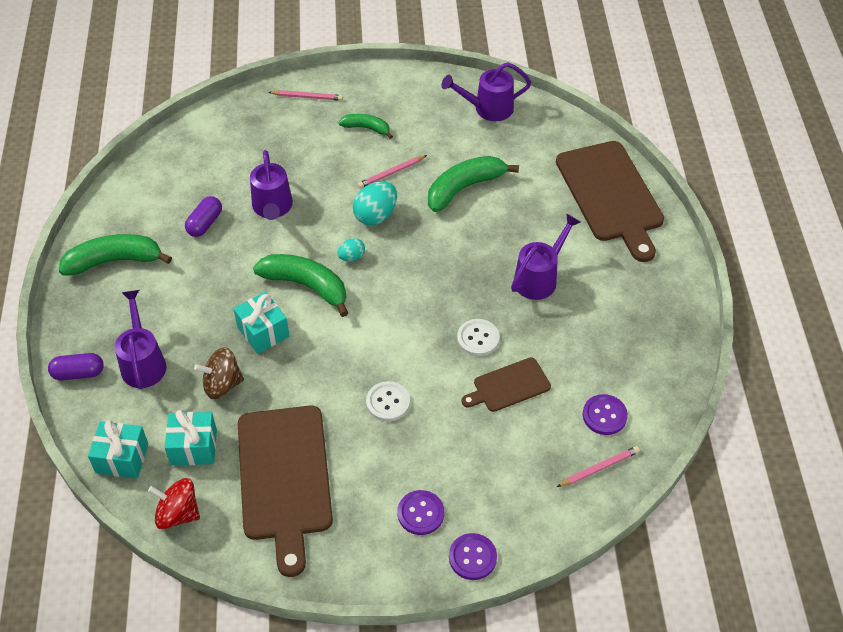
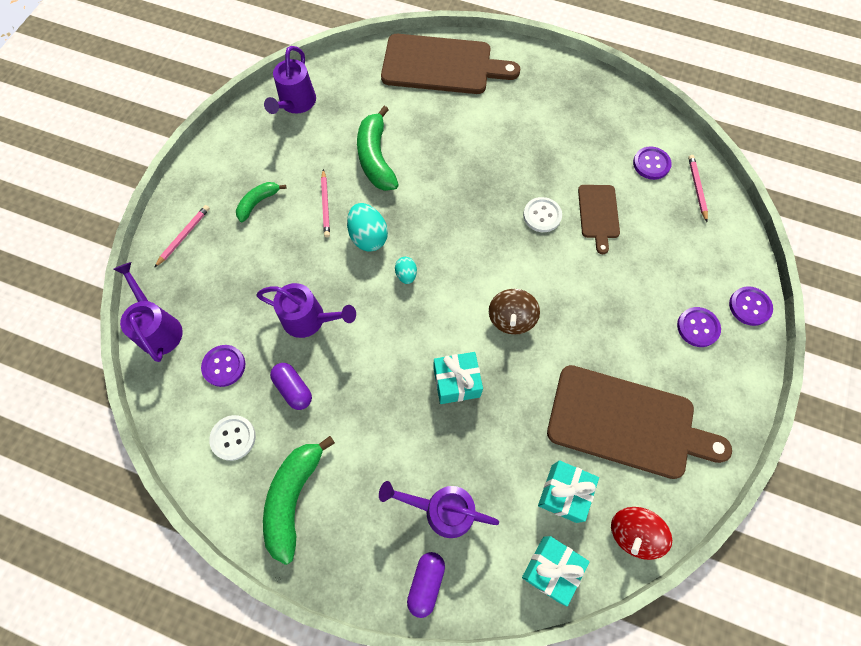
camera: 65 degrees left, 15 degrees up
brown spinning top [194,348,244,399] -> brown spinning top moved to [489,289,540,335]
green banana [253,254,348,317] -> none
white button [366,381,410,422] -> white button moved to [209,415,256,461]
purple watering can [511,214,581,300] -> purple watering can moved to [114,262,183,362]
none -> purple button [201,345,245,387]

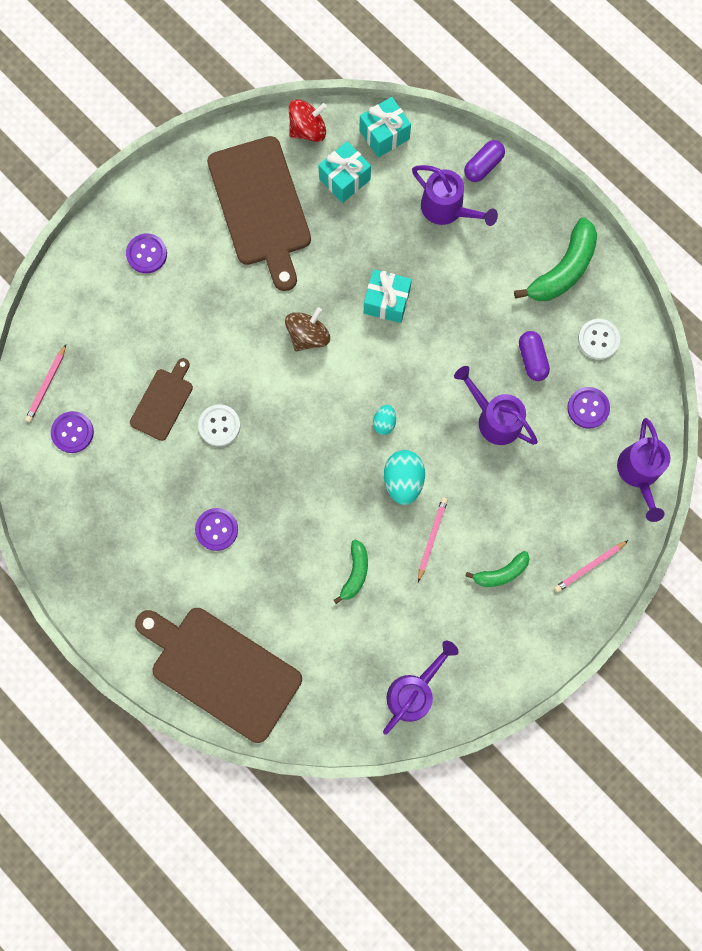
camera: 155 degrees left, 10 degrees up
green banana [357,106,399,191] -> green banana [334,540,368,604], size x0.57
brown cutting board [547,365,732,479] -> brown cutting board turned 150 degrees counterclockwise [207,136,311,291]
purple button [729,286,773,326] -> purple button moved to [195,508,238,551]

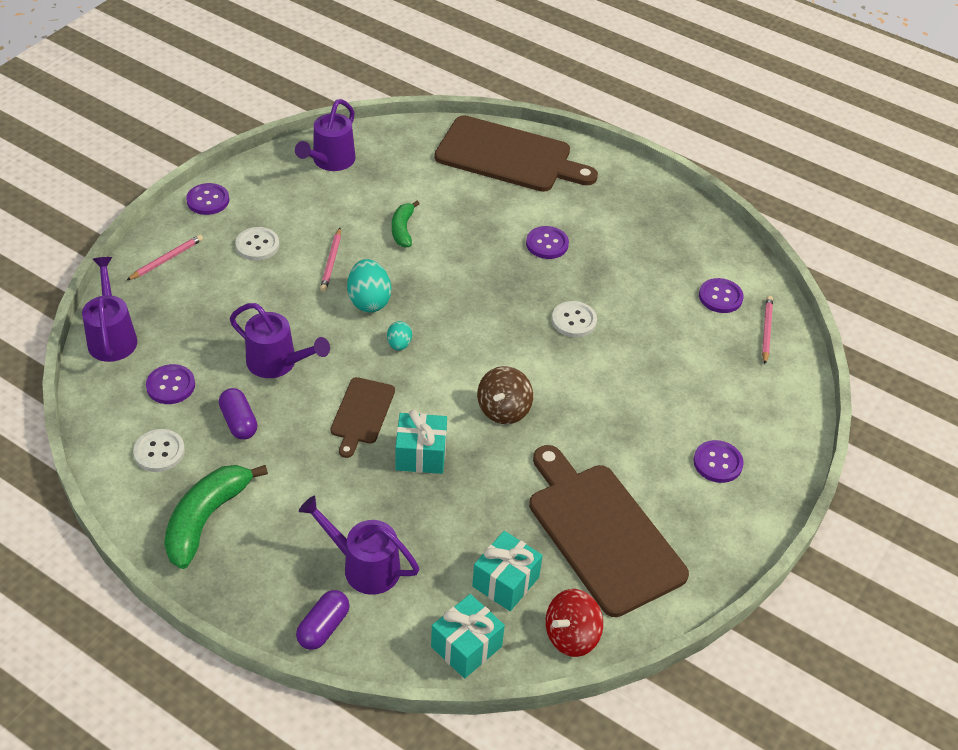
camera: 165 degrees right, 30 degrees down
brown cutting board [130,358,193,441] -> brown cutting board moved to [330,377,395,458]
green banana [465,551,529,587] -> white button [235,227,279,261]
none -> purple button [186,183,229,215]

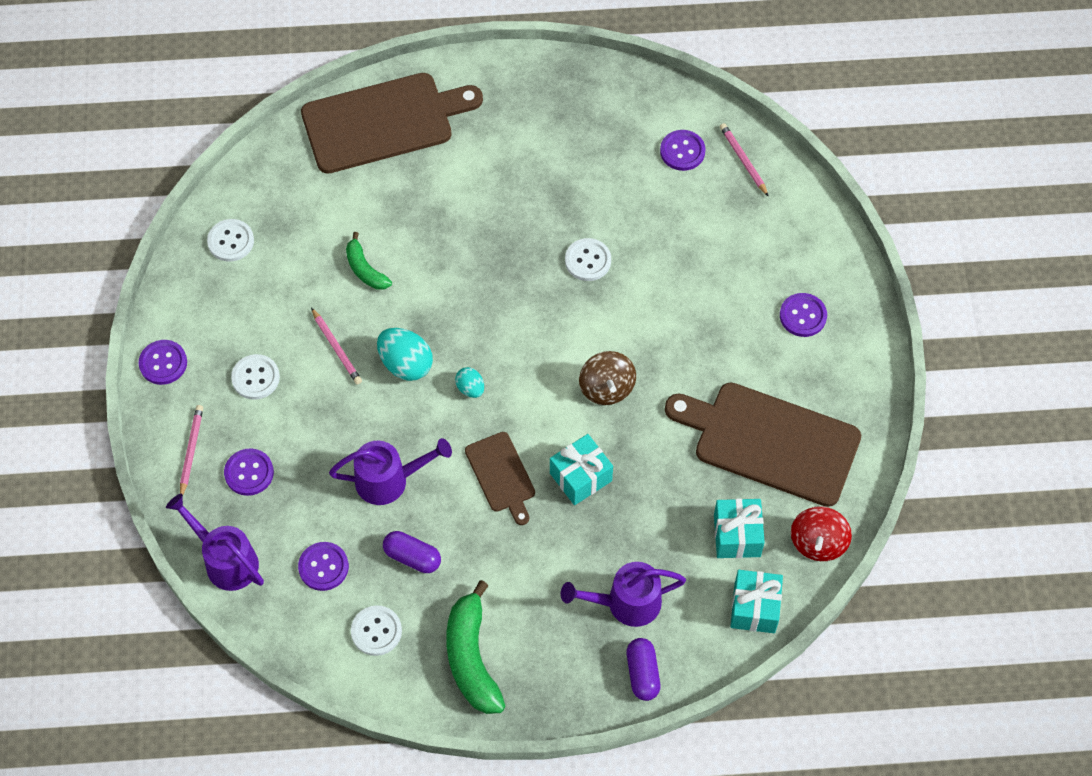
camera: 35 degrees left, 15 degrees up
purple watering can [295,99,356,171] -> white button [207,219,254,262]
purple button [526,226,569,259] -> purple button moved to [224,448,274,496]

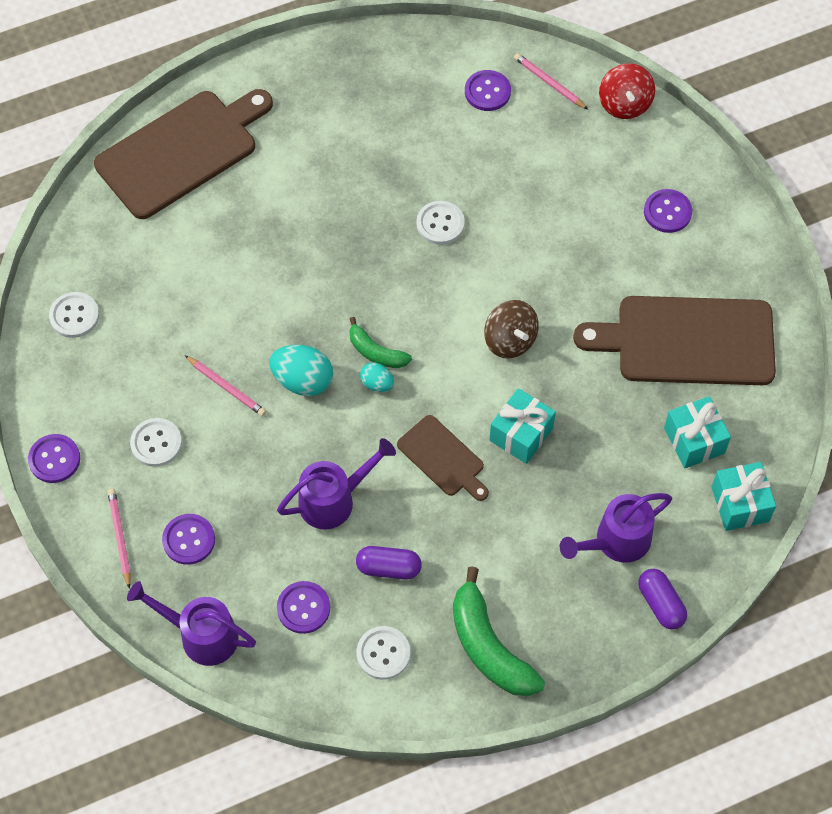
camera: 20 degrees left, 0 degrees up
green banana [346,232,392,290] -> green banana moved to [349,317,412,368]
red spinning top [791,506,852,561] -> red spinning top moved to [599,63,655,119]

